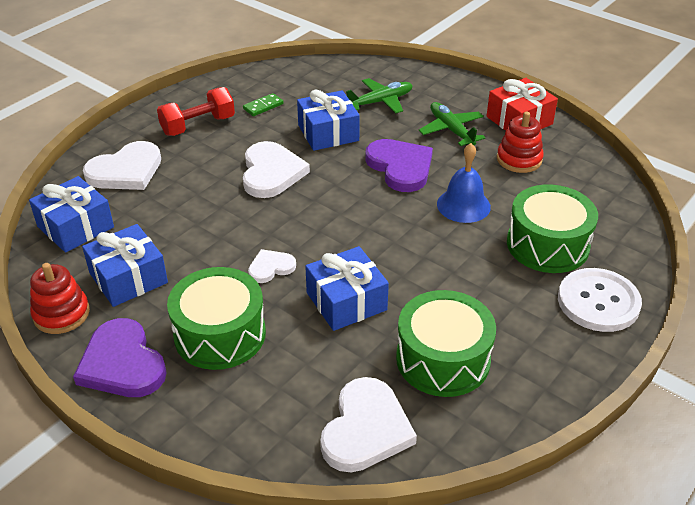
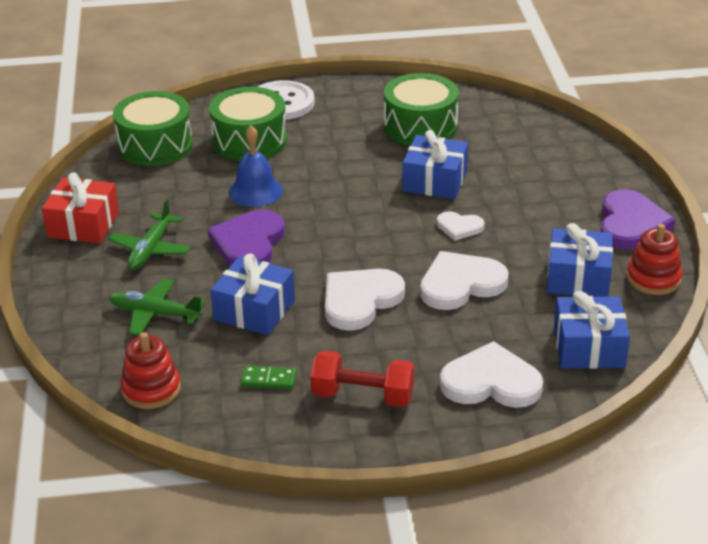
camera: 135 degrees left, 5 degrees down
green drum [167,267,266,370] -> green drum moved to [113,91,193,166]
white heart [320,377,417,473] -> white heart moved to [420,251,509,310]
red stacking toy [497,112,544,173] -> red stacking toy moved to [120,332,181,409]

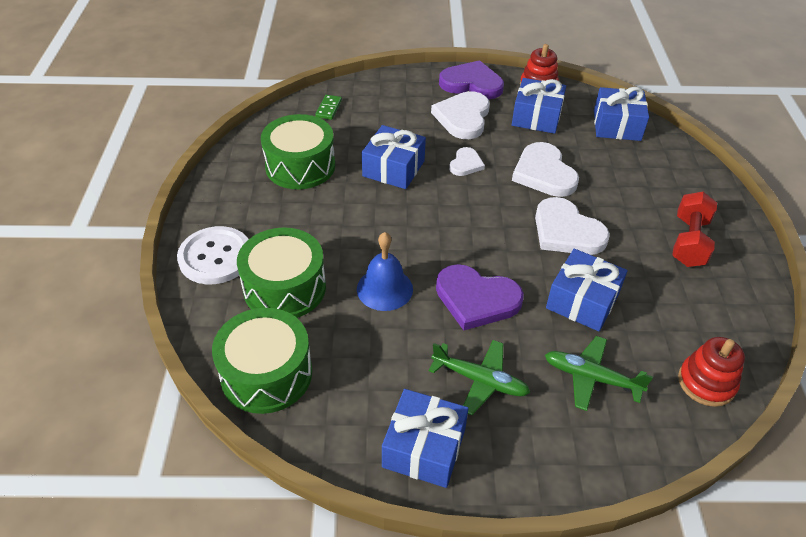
camera: 85 degrees left, 10 degrees up
red gift [42,172,119,243] -> blue gift [382,389,469,488]
green plane [109,278,205,336] -> green plane turned 90 degrees clockwise [545,336,653,411]
green domino [241,365,296,389] -> green domino moved to [315,95,342,120]
white heart [440,341,543,408] -> white heart moved to [431,91,490,139]

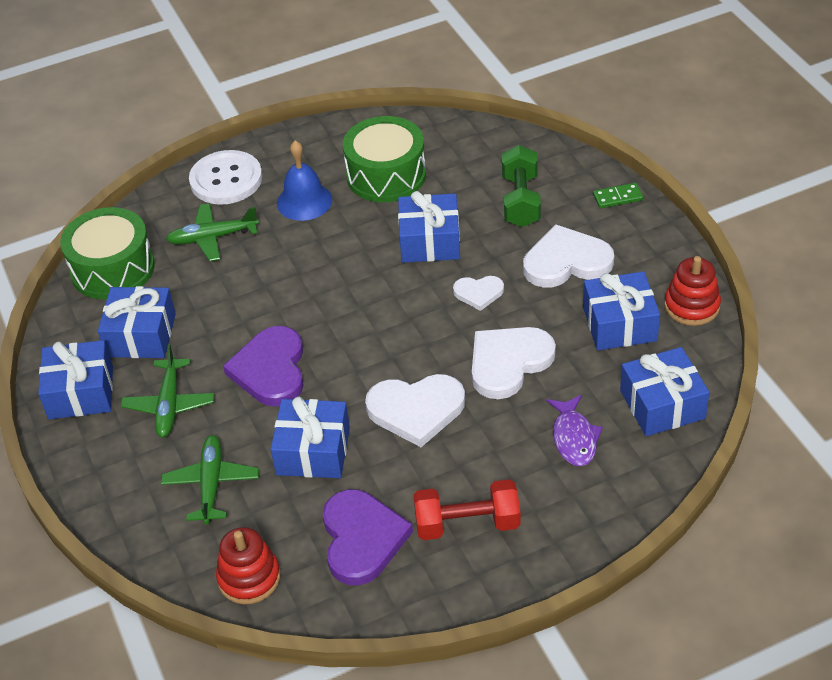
camera: 70 degrees right, 0 degrees up
green drum [237,227,326,318] -> green plane [166,203,259,261]
green domino [315,95,342,120] -> green domino moved to [593,183,643,208]
blue bell [357,232,413,311] -> blue bell moved to [277,141,332,221]
purple heart [439,60,504,99] -> purple heart moved to [323,489,413,585]
white heart [535,197,610,255] -> white heart turned 120 degrees counterclockwise [365,374,465,447]
none -> blue gift [98,286,176,358]
none -> green dumbbell [502,145,541,227]
none -> purple fish [546,395,603,466]

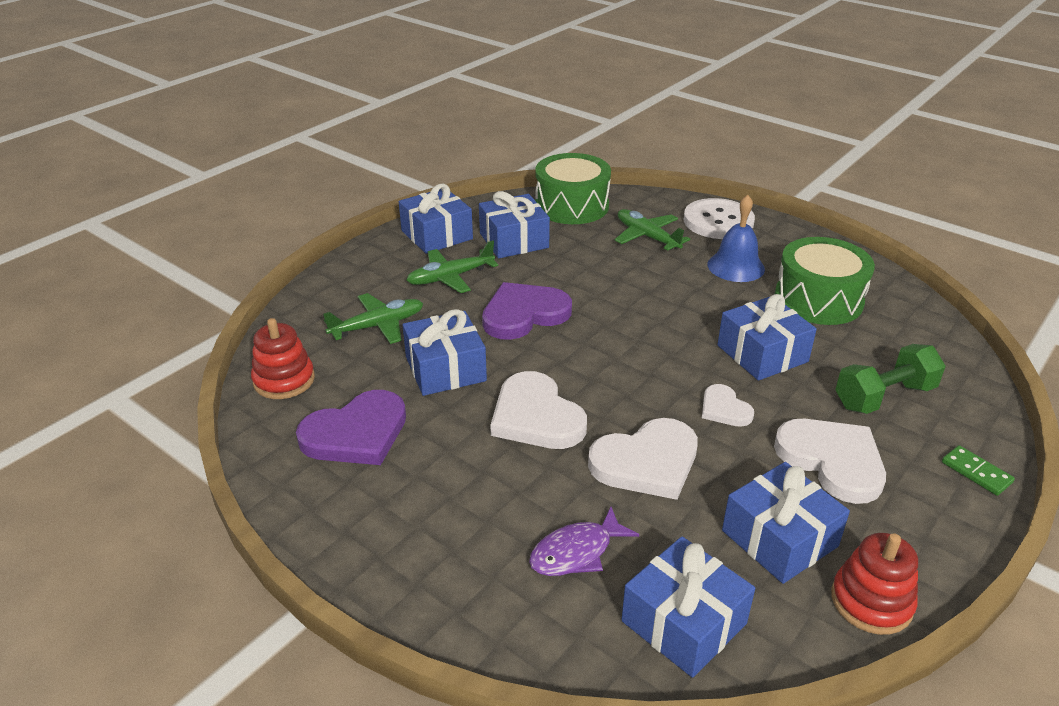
camera: 60 degrees right, 10 degrees down
red dumbbell [413,479,521,540] -> none
white heart [472,327,556,399] -> white heart turned 135 degrees clockwise [588,418,698,500]

